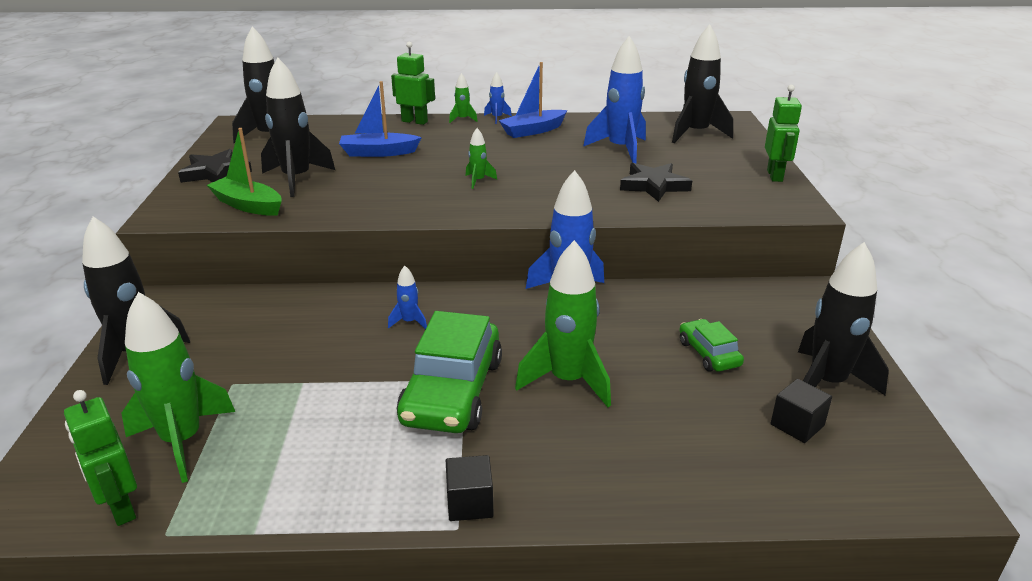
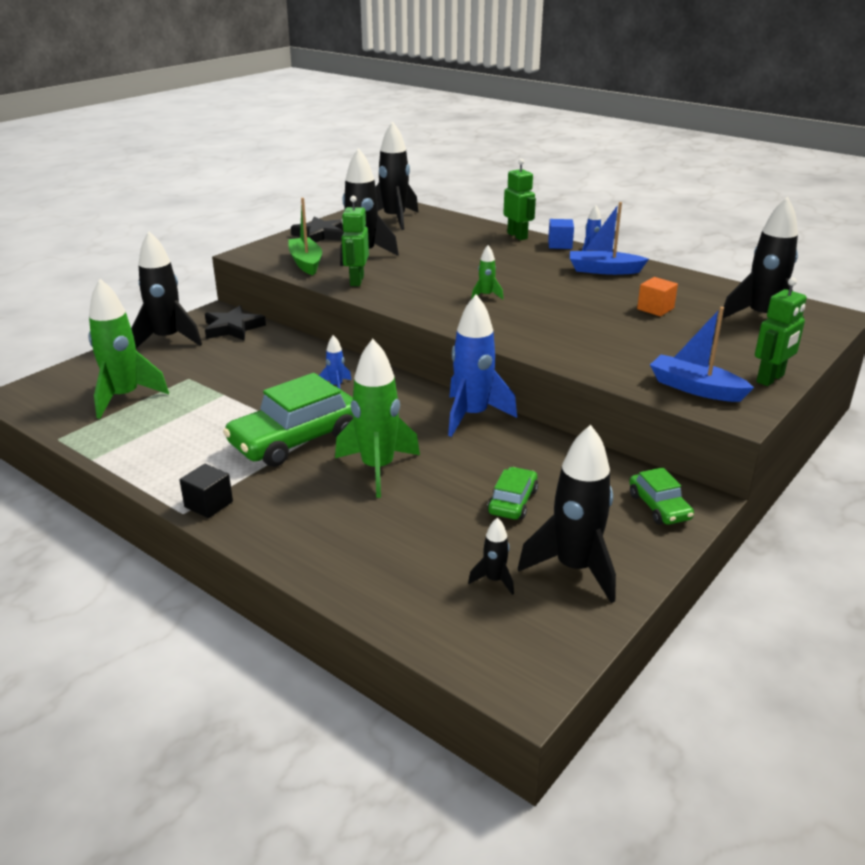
camera: 40 degrees right, 0 degrees up
green robot [64,390,137,526] -> green robot moved to [342,196,369,286]
blue boat [339,81,422,157] -> blue boat moved to [650,307,754,402]
green rocket [449,73,478,123] -> blue cube [548,219,574,249]
blue rocket [583,36,646,163] -> orange cube [637,277,678,316]
black star [620,163,692,202] -> black star moved to [205,306,266,341]
black cube [771,379,832,443] -> black rocket [468,517,514,595]
none -> green car [629,467,694,525]

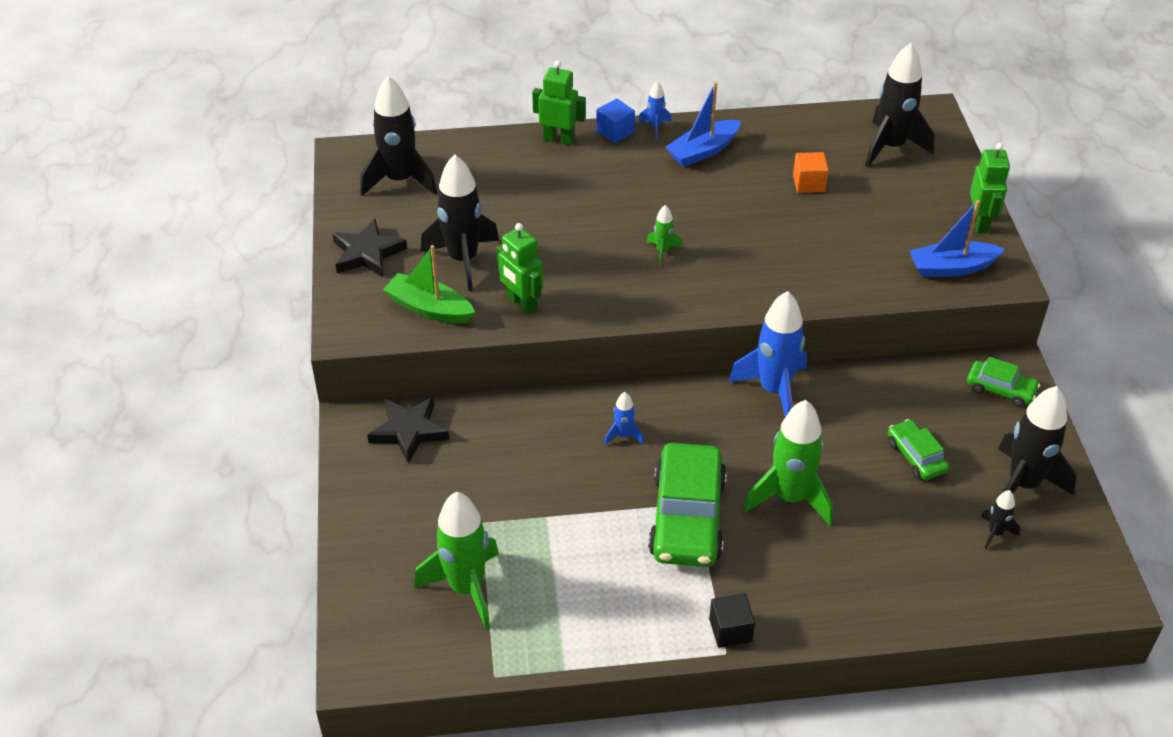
camera: 45 degrees left, 15 degrees up
black rocket [131,231,202,348] -> none

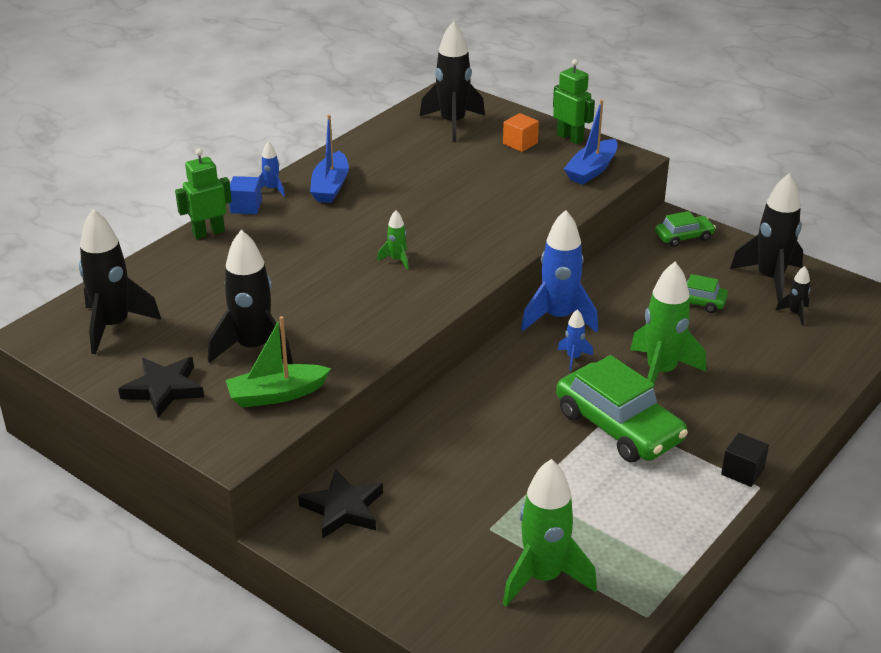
camera: 45 degrees left, 10 degrees down
green robot [496,223,543,315] -> none
blue rocket [604,392,644,445] -> blue rocket moved to [558,309,593,371]
orange cube [793,152,829,193] -> orange cube moved to [503,113,539,152]

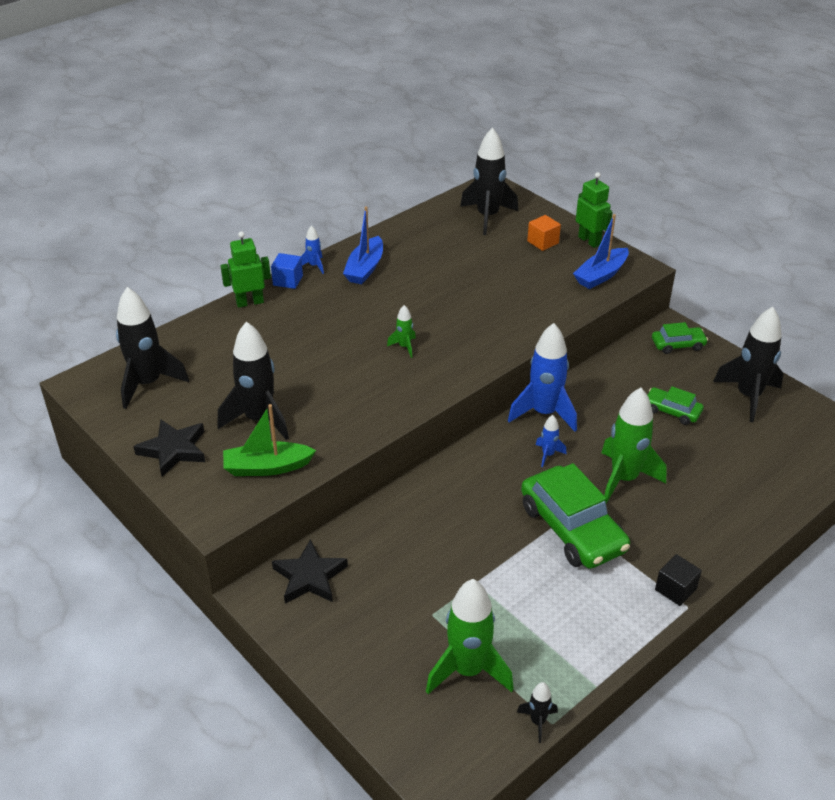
camera: 10 degrees right, 5 degrees up
black rocket [775,266,810,326] -> black rocket moved to [517,682,558,743]

